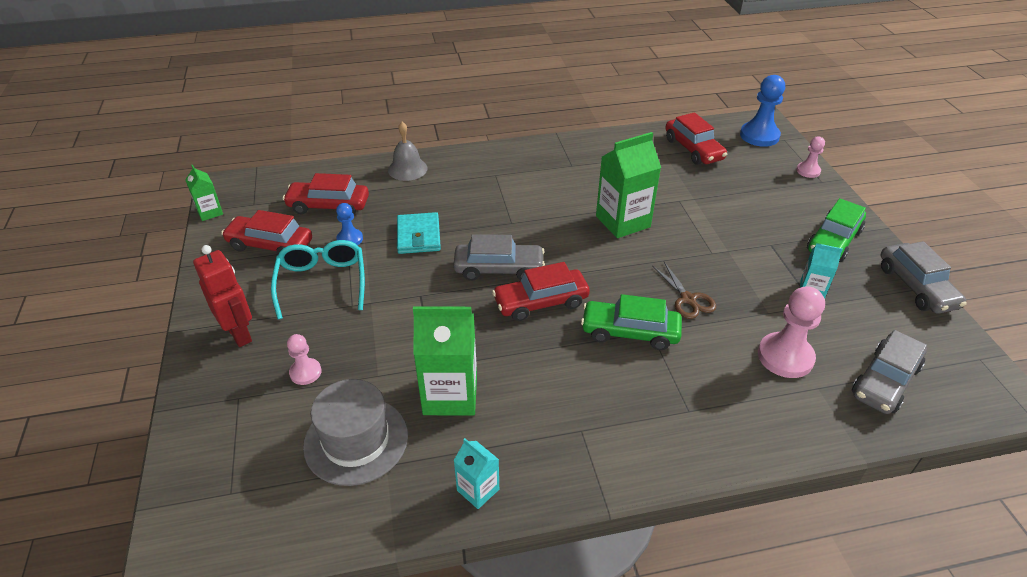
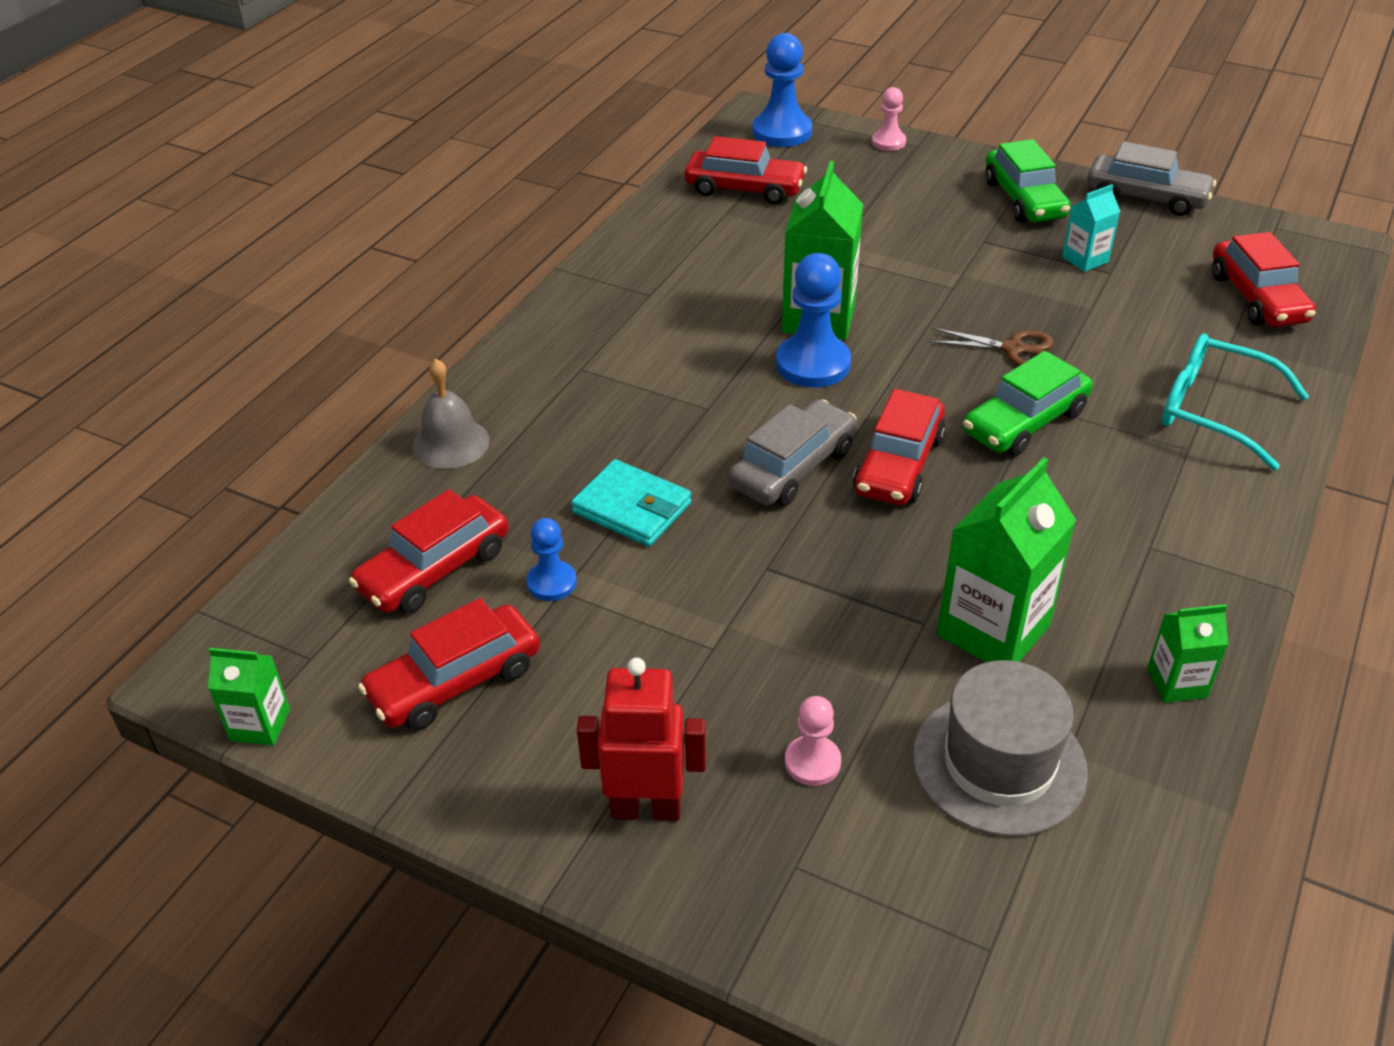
camera: 50 degrees left, 0 degrees up
turquoise glasses [271,240,365,320] -> turquoise glasses moved to [1162,334,1309,470]
turquoise carton [454,438,499,509] -> green carton [1147,604,1229,703]
pink pawn [758,286,825,378] -> none
grey car [852,330,927,414] -> red car [1212,232,1316,327]
none -> blue pawn [776,253,851,387]

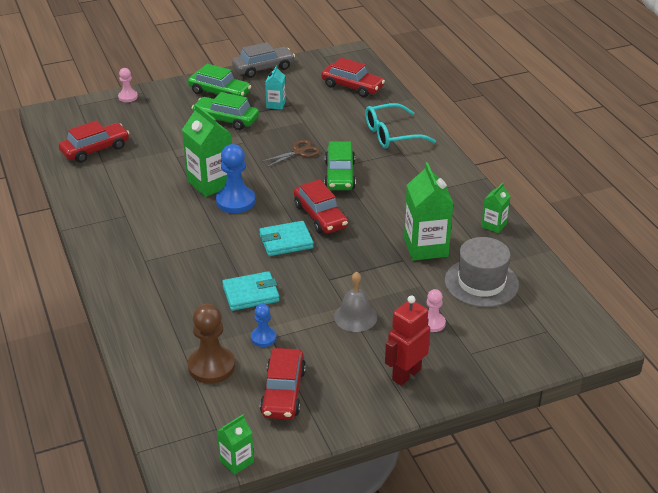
camera: 50 degrees left, 5 degrees down
red car [349,489,508,614] -> brown pawn [188,304,235,384]
grey bell [412,359,490,469] -> grey bell moved to [334,272,377,332]
grey car [729,399,857,506] -> turquoise wallet [259,221,314,256]
blue pawn [752,33,812,147] -> none
none -> green car [192,92,259,130]

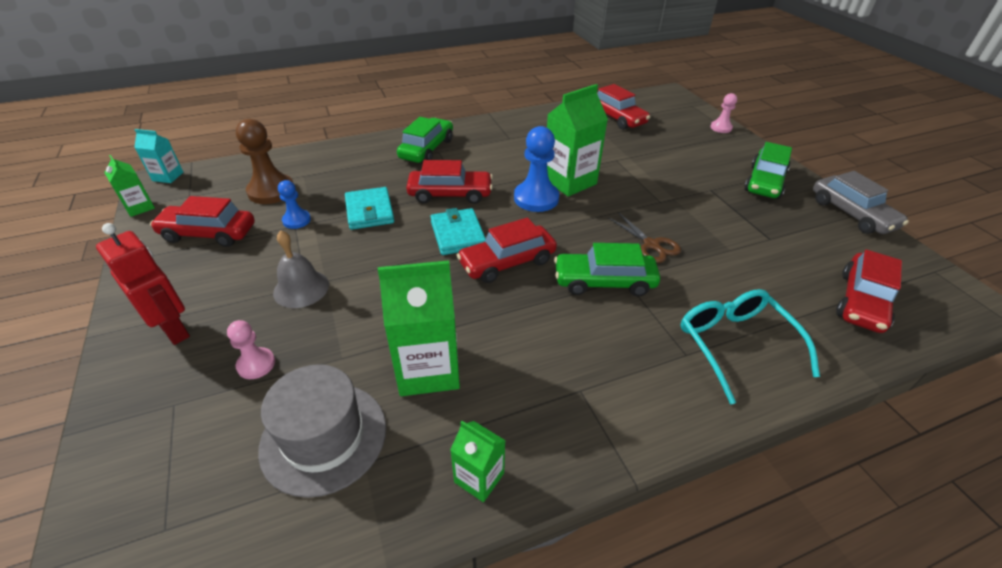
camera: 90 degrees right, 5 degrees up
green car [192,92,259,130] -> green car moved to [397,117,453,163]
turquoise carton [265,65,286,109] -> turquoise carton moved to [134,129,183,183]
none -> red car [406,160,493,204]

